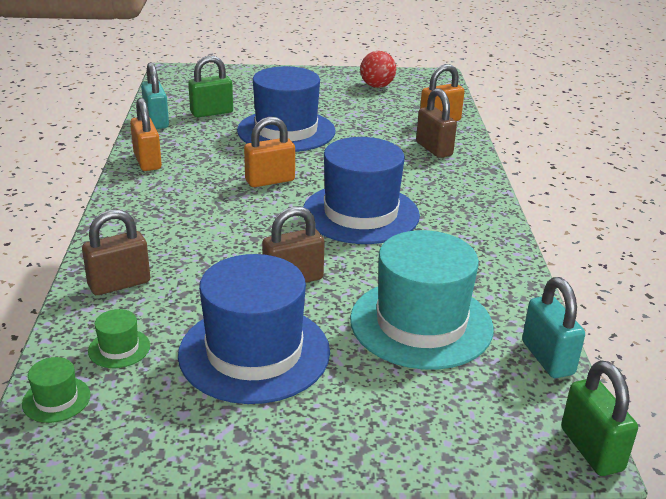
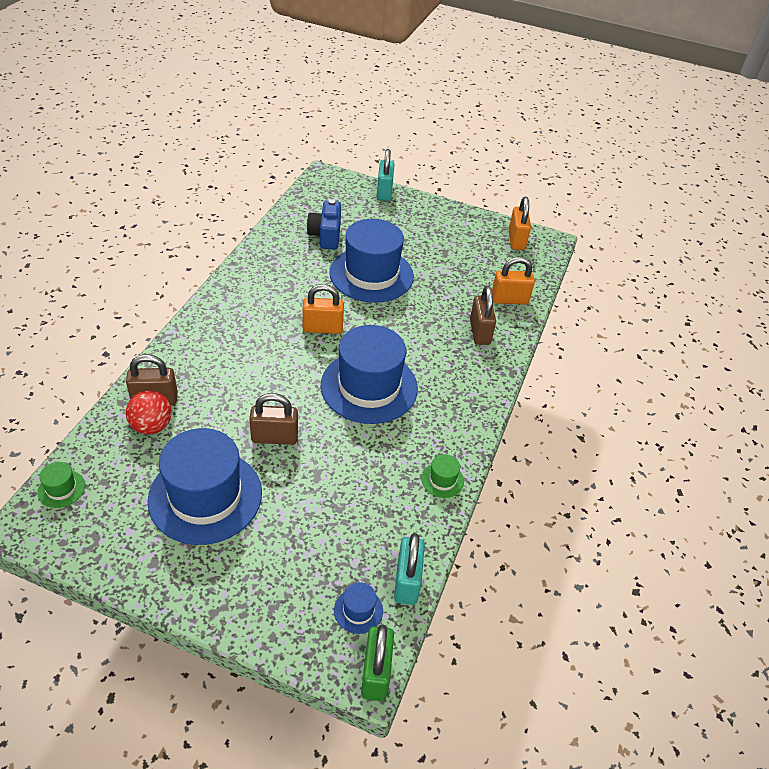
camera: 20 degrees right, 15 degrees up
green hat [88,309,150,368] -> green hat moved to [422,454,464,498]
orange padlock [130,98,162,171] -> orange padlock moved to [509,197,531,250]
turquoise padlock [141,62,169,129] -> turquoise padlock moved to [377,149,395,201]
green padlock [188,55,233,117] -> blue camera [307,200,341,250]
turquoise hat [350,230,494,370] -> none
red ball [360,51,396,88] -> red ball moved to [126,391,172,434]
none -> blue hat [334,582,383,634]

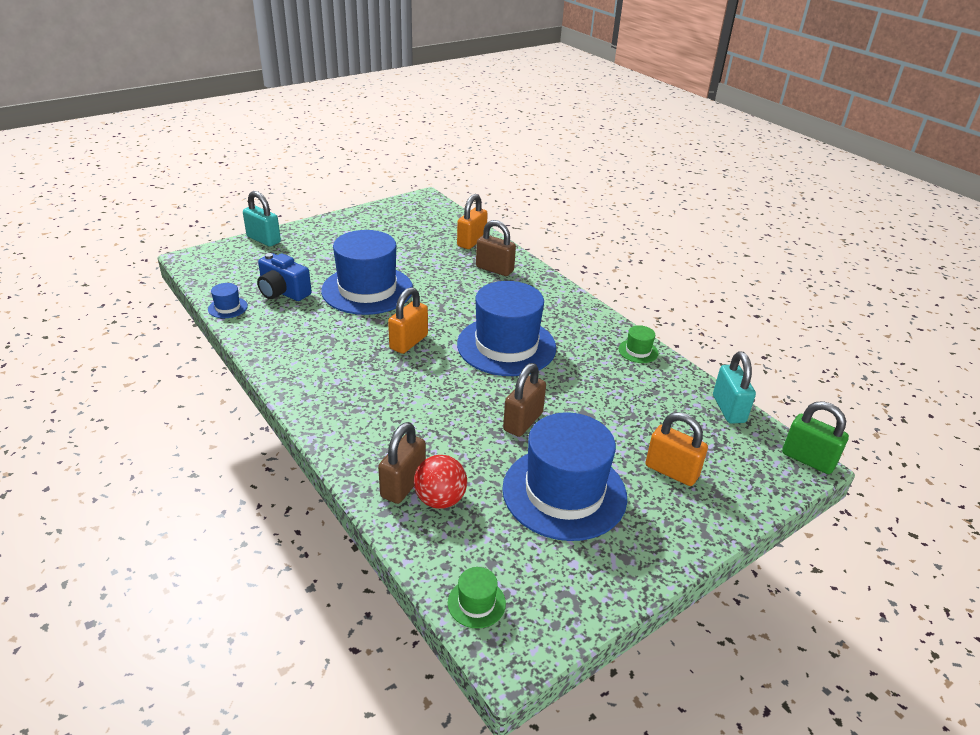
camera: 55 degrees left, 10 degrees down
blue hat [334,582,383,634] -> blue hat moved to [208,283,248,318]
turquoise padlock [394,533,425,605] -> turquoise padlock turned 45 degrees clockwise [713,352,756,424]
orange padlock [509,197,531,250] -> orange padlock moved to [645,412,708,486]

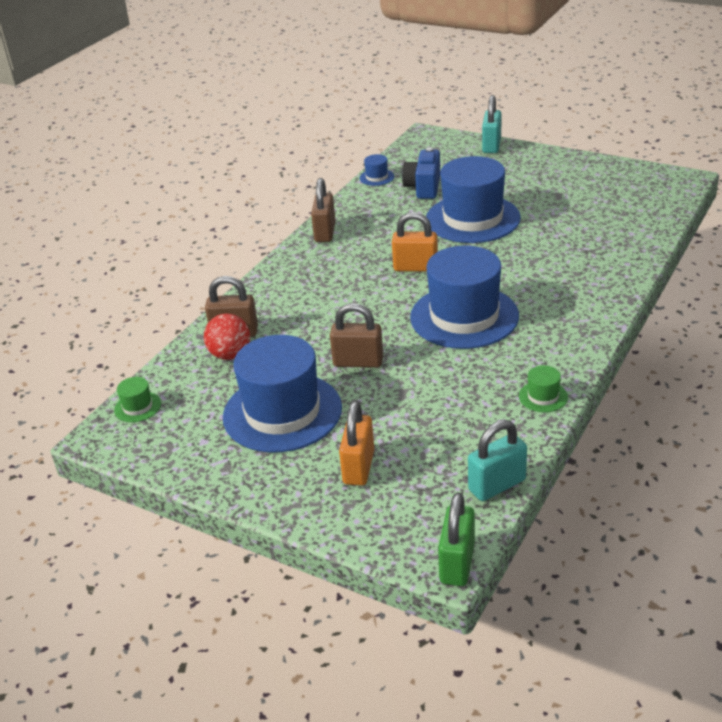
camera: 70 degrees right, 0 degrees up
orange padlock [457,194,488,249] -> none
brown padlock [476,220,516,276] -> brown padlock moved to [311,178,336,242]

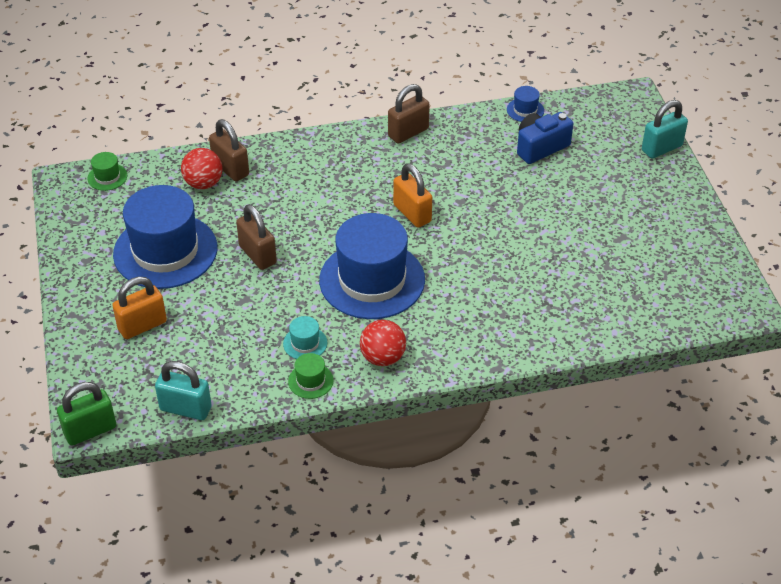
camera: 45 degrees right, 10 degrees up
blue hat [426,156,521,243] -> none
none -> turquoise hat [283,316,327,359]
none -> red ball [360,320,406,366]

